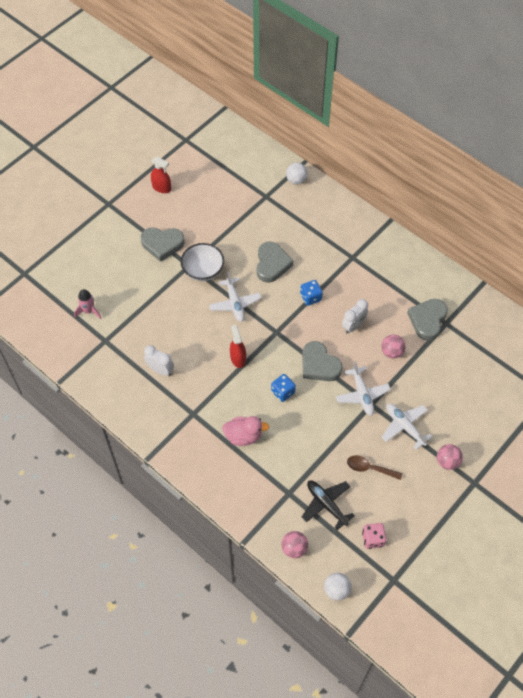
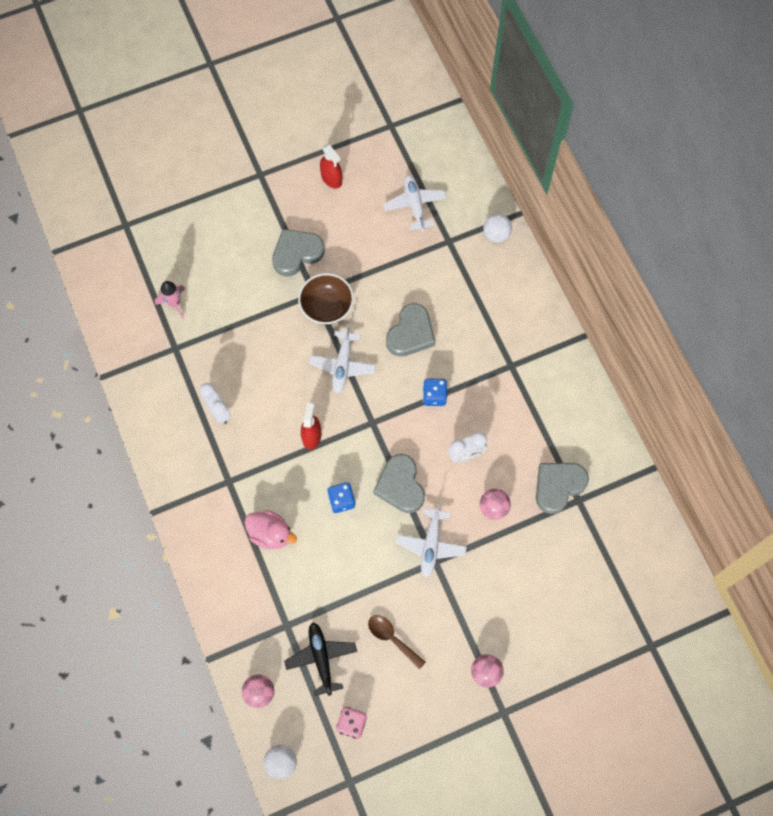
camera: 25 degrees right, 10 degrees up
grey heart [140,227,185,262] -> grey heart turned 120 degrees clockwise [272,229,325,276]
white bowl [181,243,224,281] -> brown bowl [298,273,354,325]
white plane [382,404,433,450] -> white plane moved to [383,175,447,231]

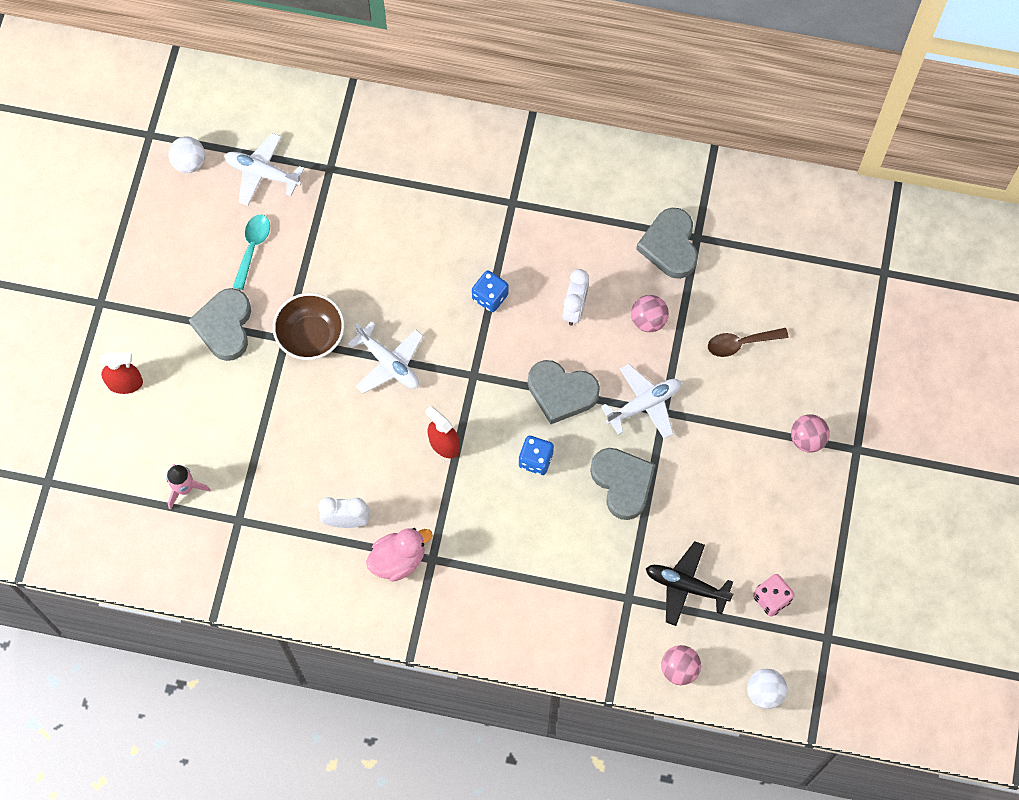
camera: 55 degrees left, 0 degrees up
pink duck [245,510,297,549] -> pink duck moved to [366,528,433,582]
red spray bottle [320,144,342,189] -> red spray bottle moved to [101,353,143,394]
brown spoon [368,615,426,669] -> brown spoon moved to [708,328,789,357]
grey heart [386,303,435,357] -> grey heart moved to [590,448,655,520]
white plane [396,504,467,577] -> white plane turned 75 degrees counterclockwise [601,363,681,439]
white ball [483,214,512,242] -> white ball moved to [168,136,205,173]
none -> turquoise spoon [233,215,270,290]

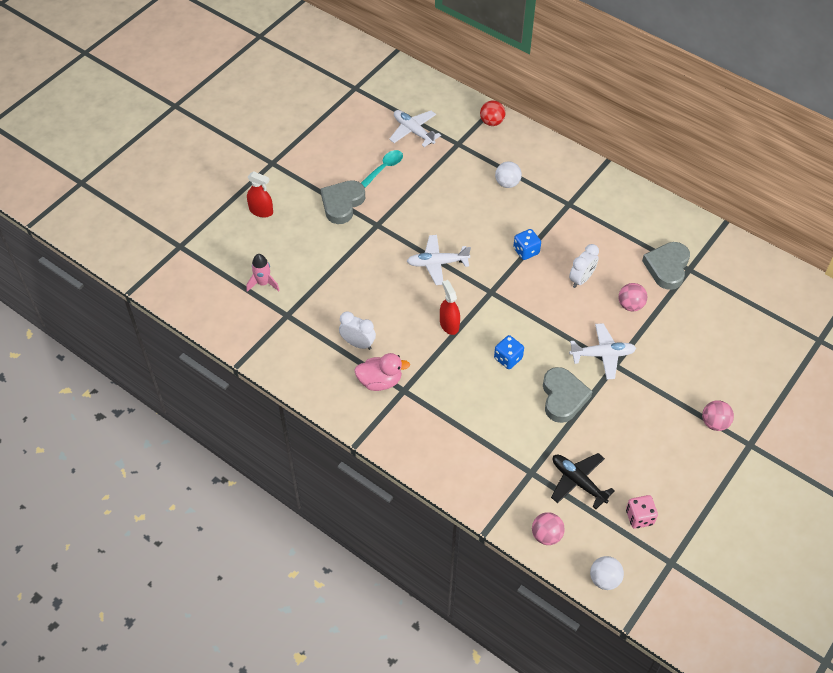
camera: 25 degrees right, 15 degrees down
white ball [168,136,205,173] -> white ball moved to [495,161,522,188]
brown bowl [273,293,344,360] -> none
white plane [348,321,423,394] -> white plane turned 105 degrees clockwise [407,235,471,285]
grey heart [528,360,600,424] -> none
brown spoon [708,328,789,357] -> none
none -> red ball [480,100,505,126]

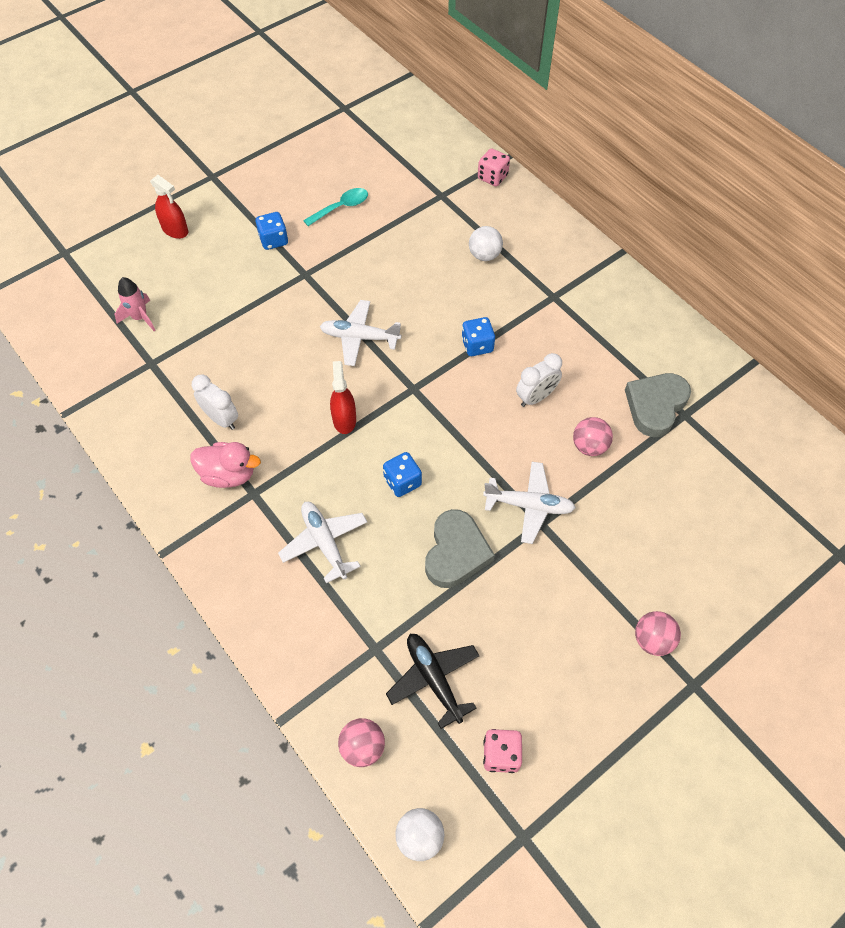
camera: 15 degrees right, 5 degrees up
grey heart [321,180,365,224] -> blue dice [256,212,288,250]
white plane [389,110,441,147] -> white plane moved to [278,502,367,583]
red ball [480,100,505,126] -> pink dice [478,148,510,186]

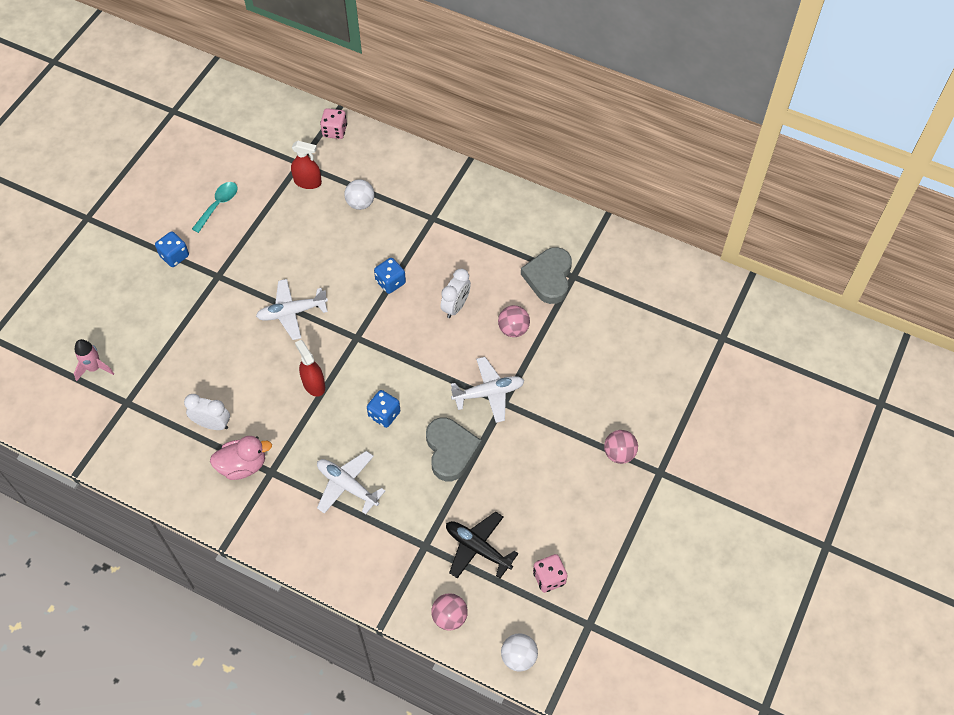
camera: 25 degrees left, 0 degrees up
red spray bottle [150,175,188,239] -> red spray bottle moved to [291,141,322,189]

